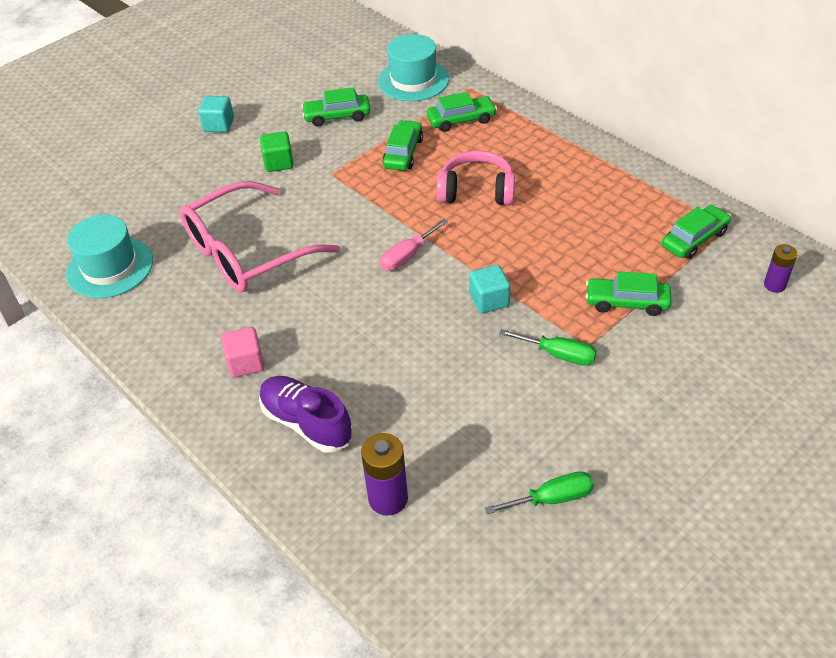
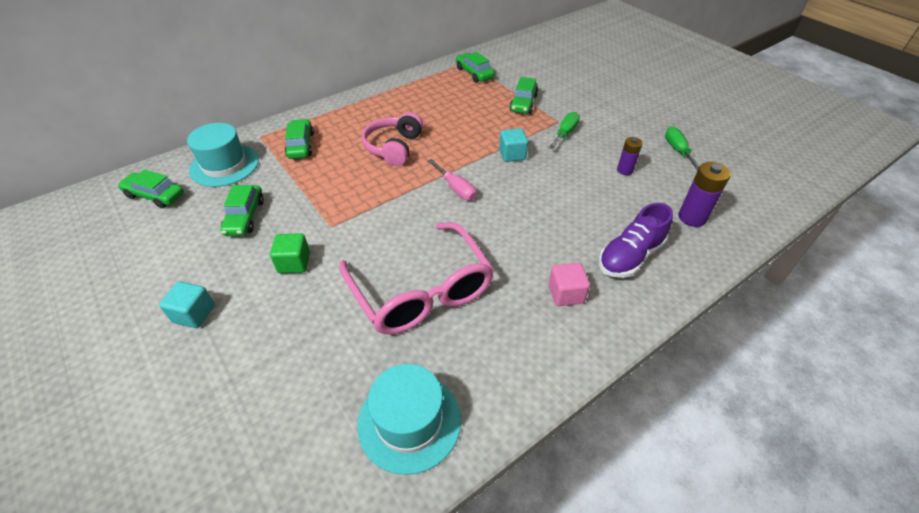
camera: 85 degrees left, 0 degrees up
green car [383,120,423,171] -> green car moved to [118,169,184,208]
purple battery [764,244,798,293] -> purple battery moved to [617,137,642,175]

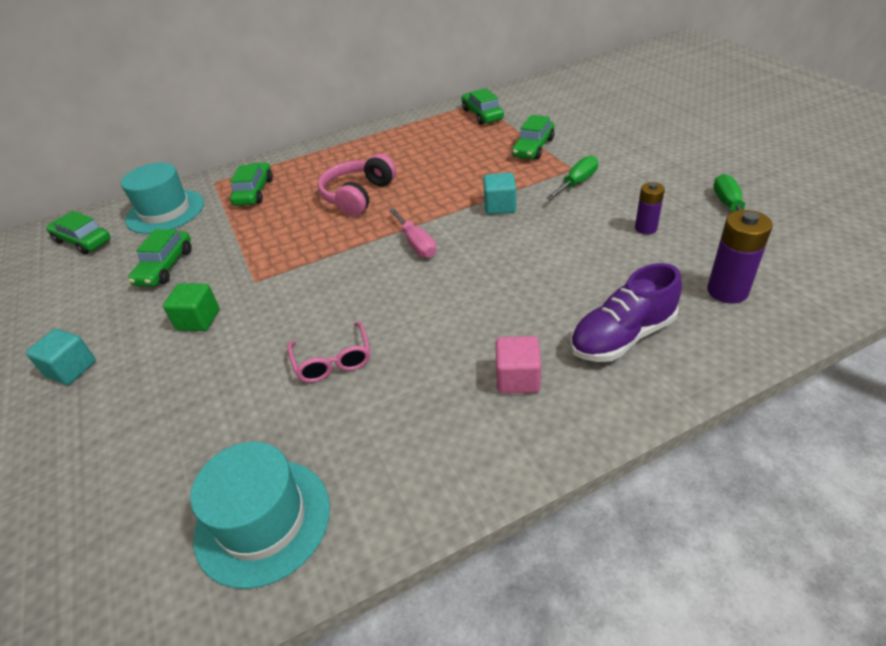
camera: 15 degrees right, 5 degrees down
pink glasses [339,222,494,335] -> pink glasses [287,322,370,382], size x0.46

